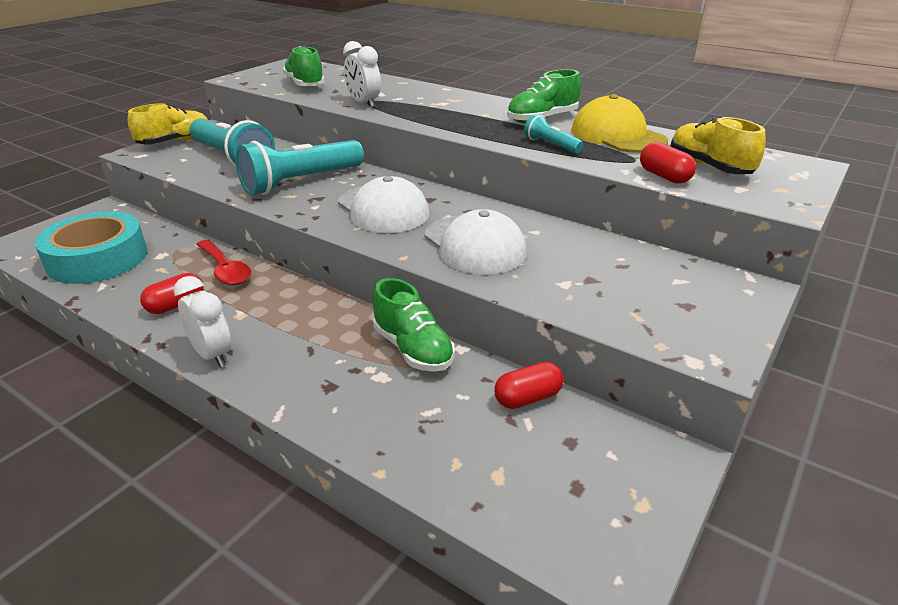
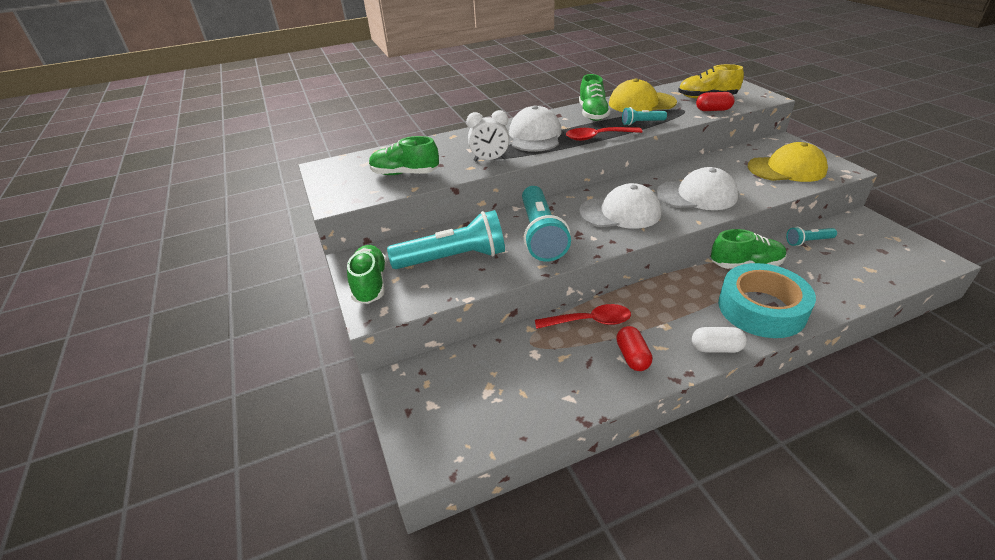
camera: 55 degrees left, 5 degrees up
turquoise tape [35,211,147,284] -> turquoise tape moved to [718,263,816,338]
yellow shoe [128,103,208,145] -> green shoe [347,245,387,304]
white clock [173,276,231,367] -> white capsule [692,327,747,353]
red capsule [494,361,564,409] -> turquoise flashlight [786,227,837,246]
none -> white cap [509,105,562,152]
none -> red spoon [566,127,642,141]
none -> yellow cap [748,142,828,182]

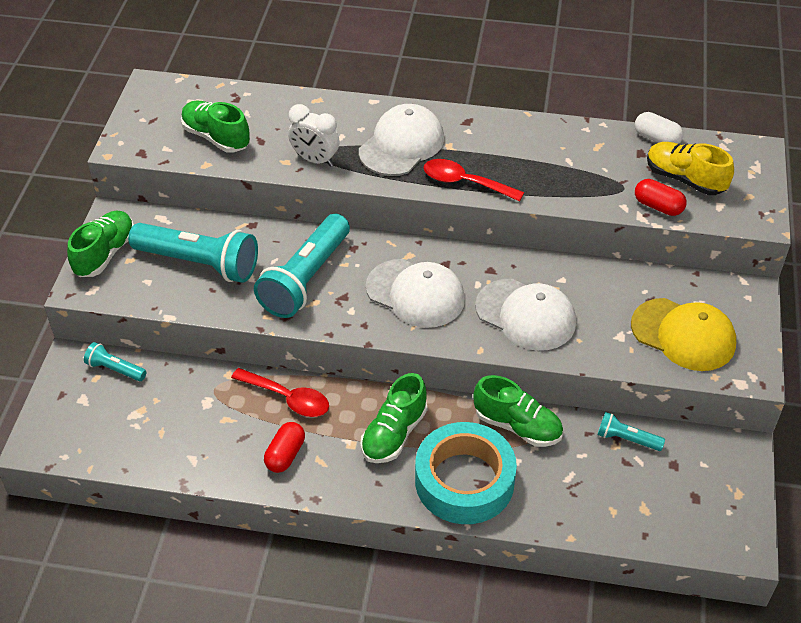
camera: 30 degrees right, 10 degrees up
green shoe [579,74,610,121] -> green shoe moved to [361,373,427,463]
yellow cap [609,79,677,112] -> none
turquoise flashlight [622,107,667,125] -> turquoise flashlight moved to [84,342,146,381]
white capsule [692,327,747,353] -> white capsule moved to [635,112,683,144]

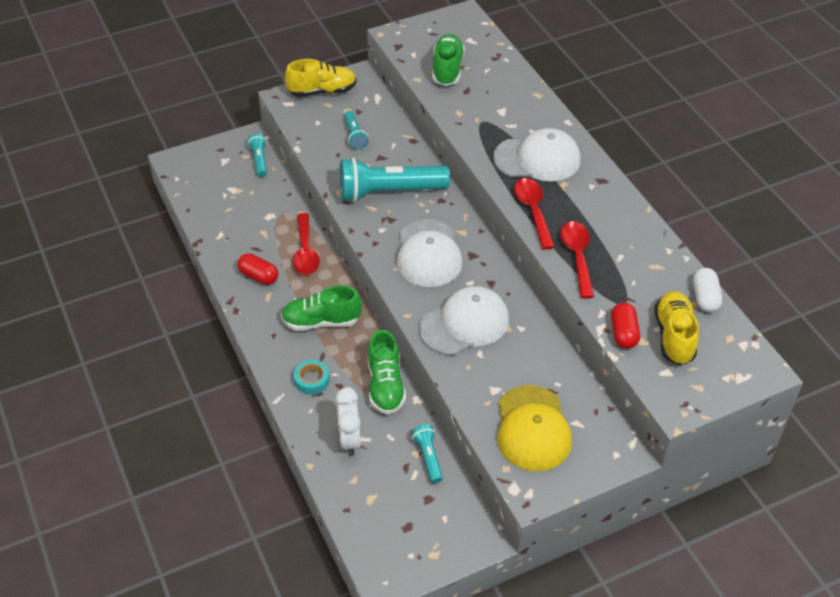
camera: 55 degrees right, 0 degrees up
green shoe [67,210,134,277] -> yellow shoe [285,59,357,97]
turquoise flashlight [128,223,258,283] -> turquoise flashlight [344,111,368,149], size x0.47
red capsule [264,422,305,473] -> red capsule turned 45 degrees clockwise [238,253,278,285]
white clock [288,104,339,167] -> white clock moved to [336,387,361,456]
turquoise tape [415,422,517,524] -> turquoise tape [294,360,330,395], size x0.42
white cap [475,279,576,351] -> white cap turned 120 degrees counterclockwise [419,286,509,355]
none -> red spoon [560,221,594,299]

